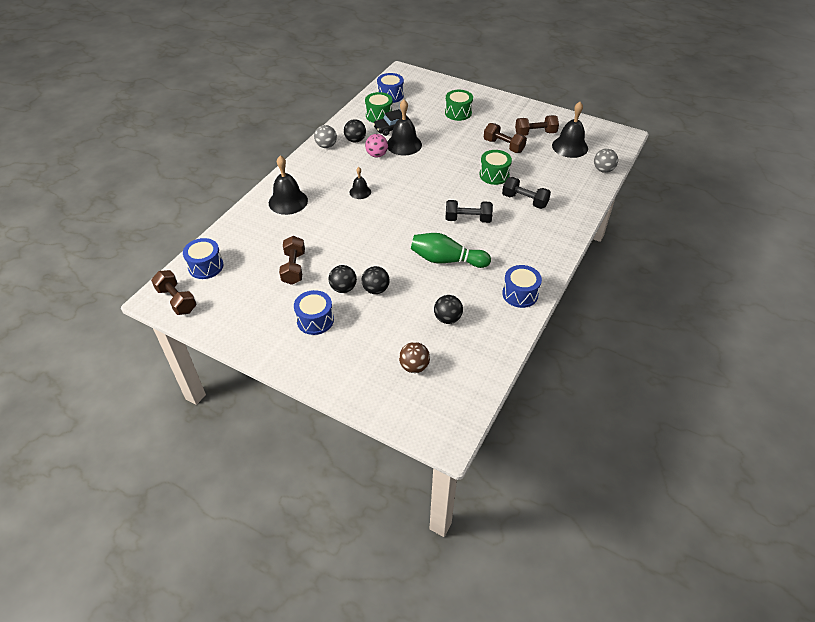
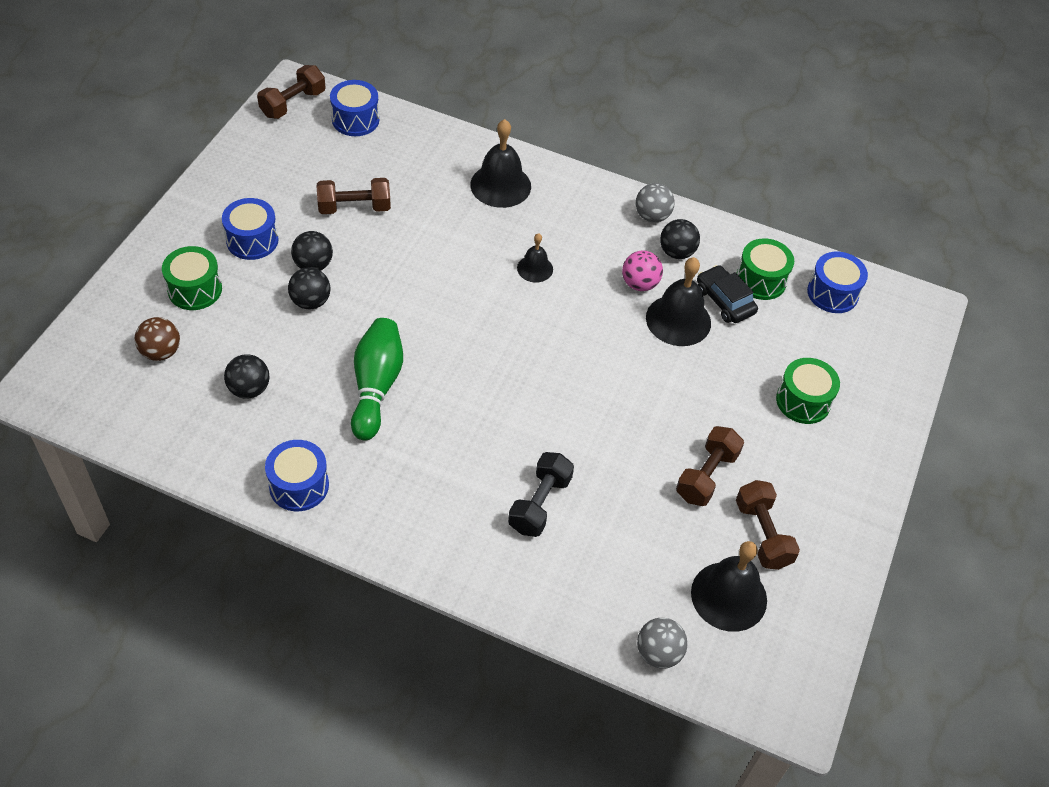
camera: 80 degrees right, 5 degrees up
black dumbbell [445,200,493,223] -> none
green drum [480,150,512,185] -> green drum moved to [162,246,222,310]

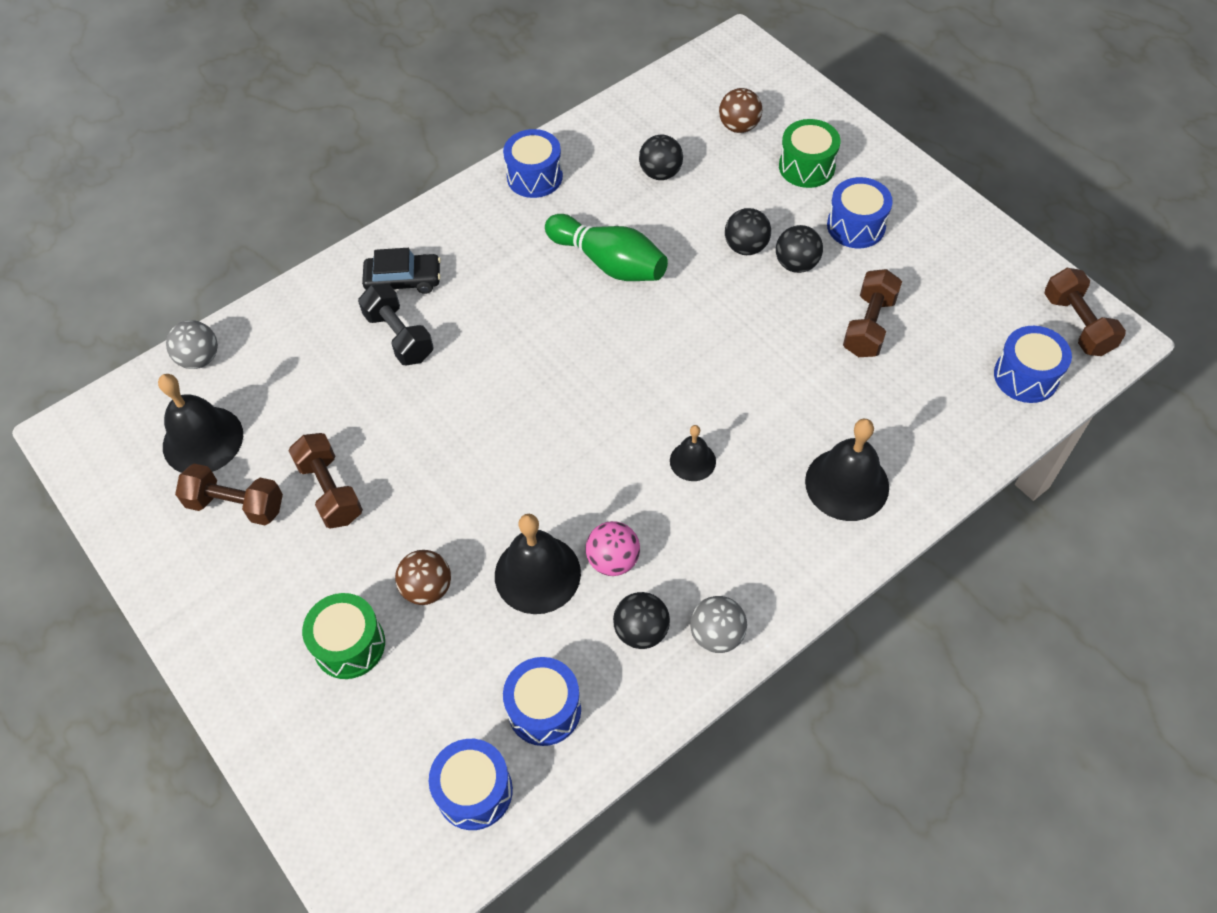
camera: 125 degrees right, 5 degrees up
black car [697,265,758,323] -> black car moved to [362,248,441,294]
green drum [737,238,794,300] -> blue drum [503,657,581,746]
none -> brown ball [395,550,451,605]

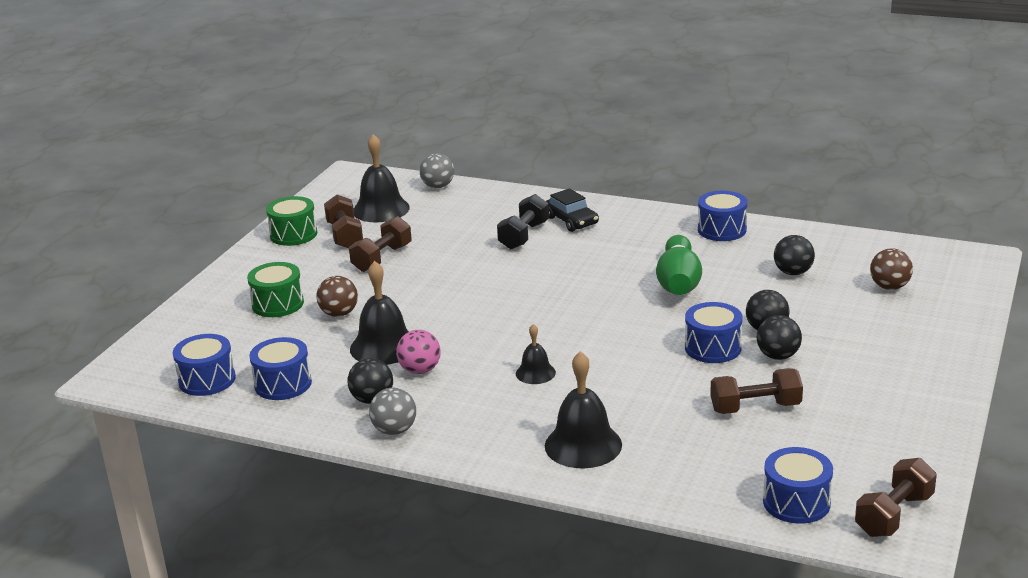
camera: 60 degrees right, 30 degrees down
green drum [779,119,840,188] -> green drum moved to [266,196,317,246]
blue drum [827,177,893,248] -> blue drum moved to [685,302,742,363]

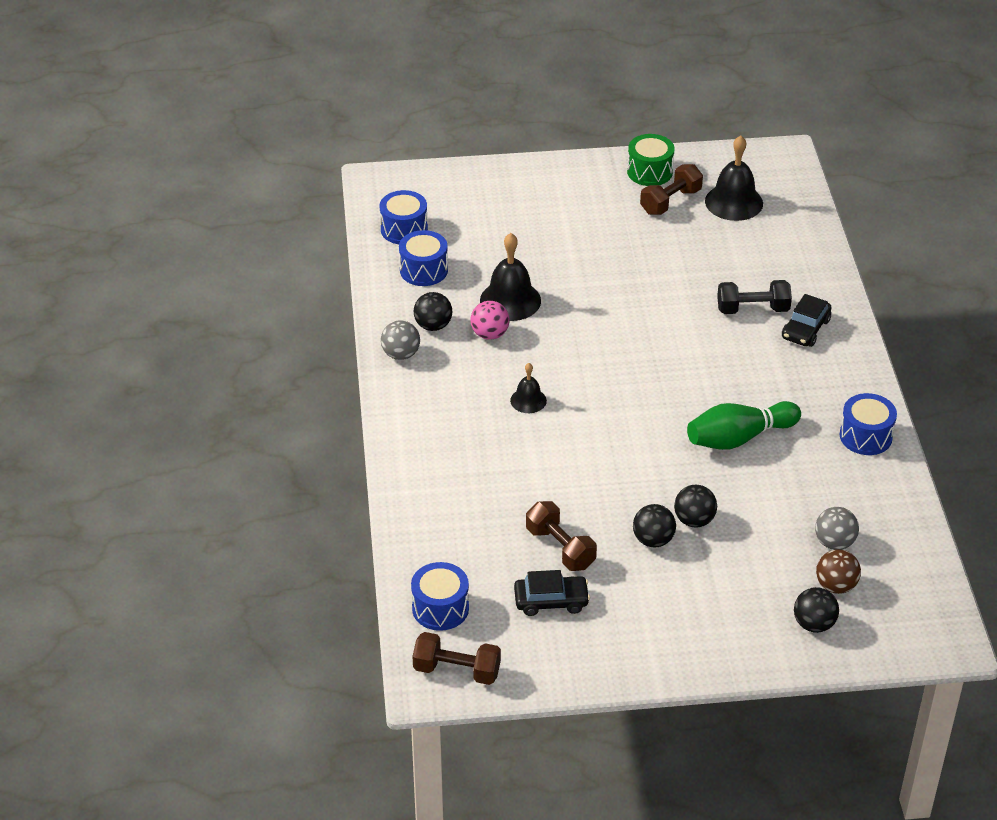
camera: 60 degrees right, 15 degrees up
green drum [247,262,304,317] -> none
brown ball [316,276,358,317] -> none
brown dumbbell [349,216,412,272] -> none
grey ball [420,153,454,188] -> grey ball moved to [815,507,859,550]
black bell [545,351,622,468] -> none
blue drum [685,302,742,363] -> none
black ball [774,235,815,275] -> black ball moved to [794,587,839,633]
none -> black car [514,570,590,616]

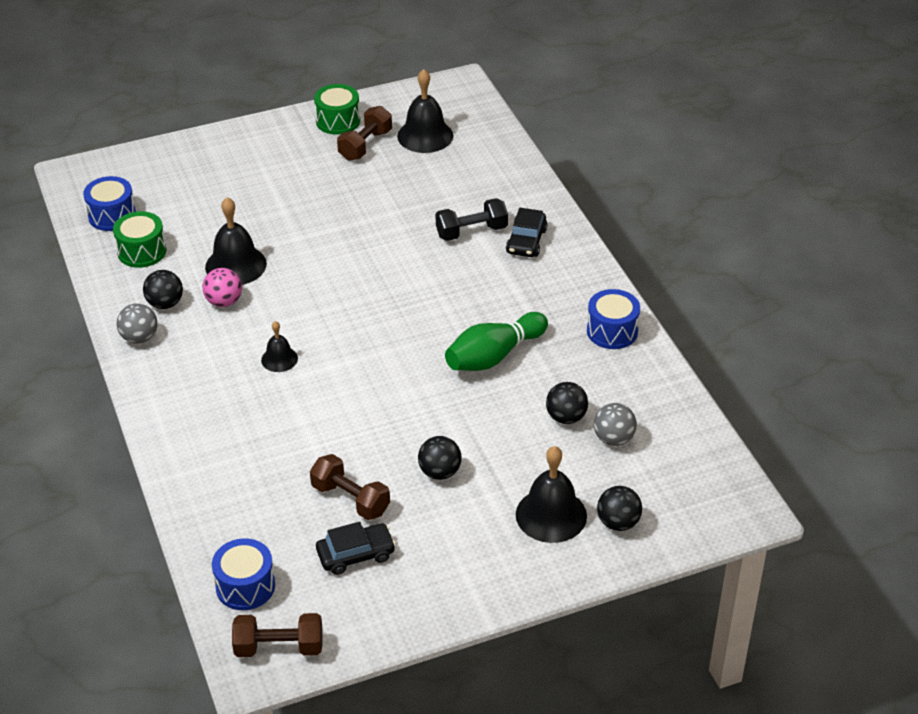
camera: 15 degrees left, 0 degrees up
blue drum [399,230,448,286] -> green drum [113,211,166,268]
black ball [674,485,717,528] -> black ball moved to [546,382,588,424]
brown ball [816,549,861,594] -> none
none -> black bell [516,446,587,543]

